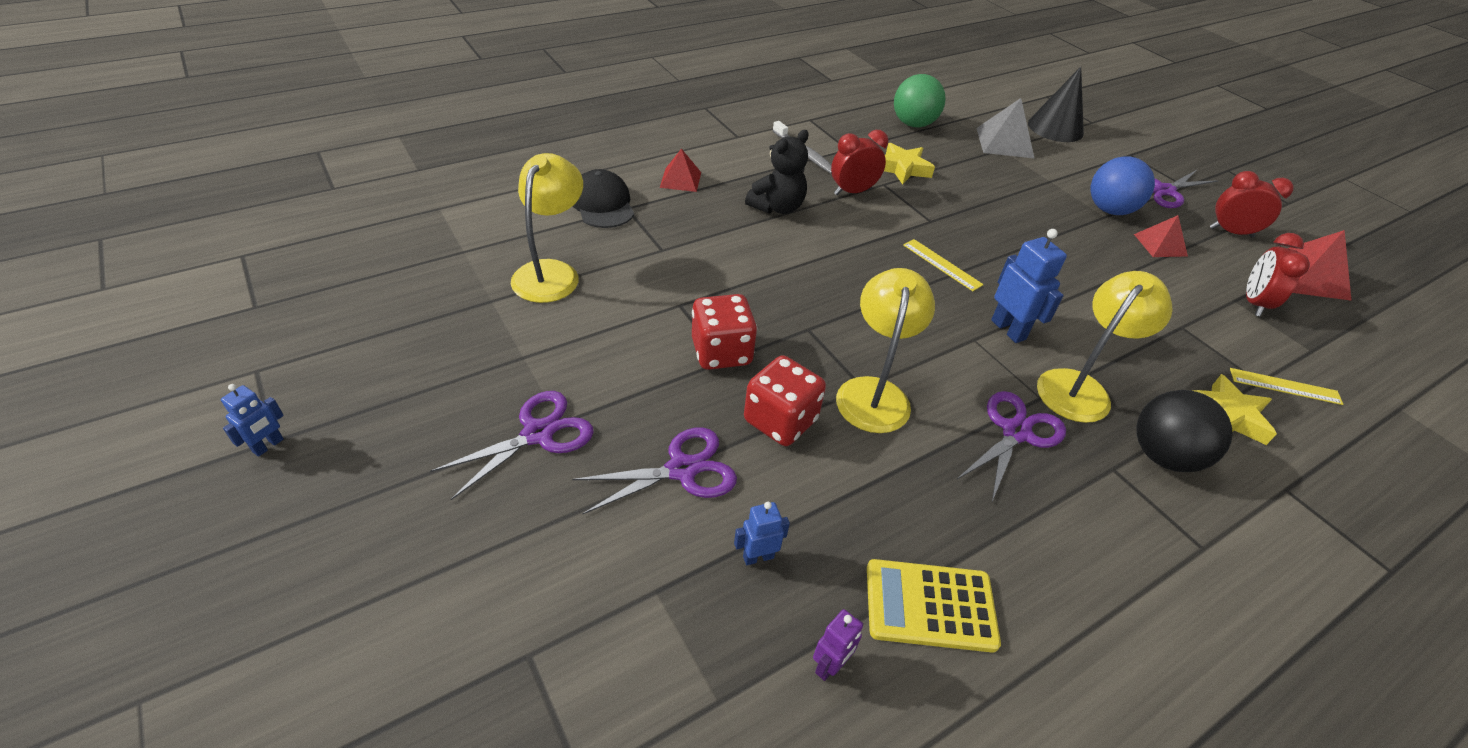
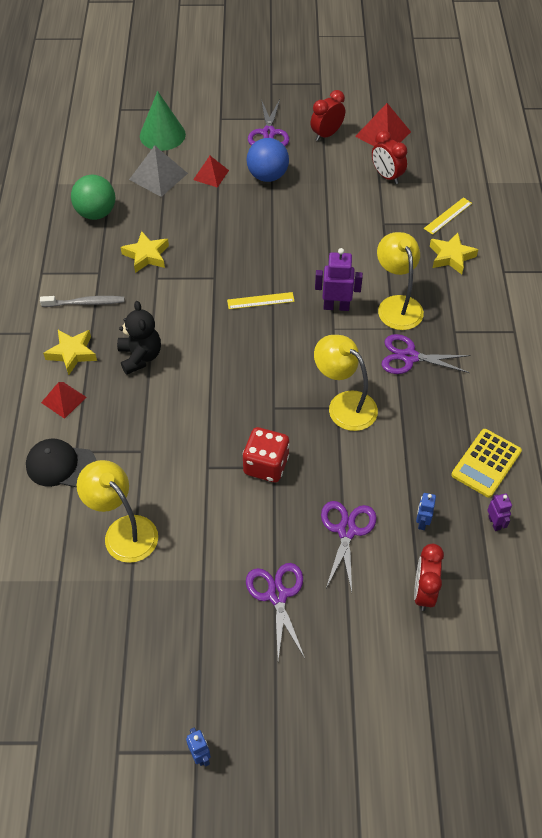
camera: 55 degrees left, 10 degrees up
red dice [744,355,826,446] -> none
red clock [831,130,888,195] -> red clock moved to [414,544,444,611]
purple scissors [956,391,1066,501] -> purple scissors turned 60 degrees counterclockwise [382,334,471,374]
blue robot [991,229,1067,343] -> purple robot [315,248,363,311]
black cone [1028,67,1084,142] -> green cone [140,91,186,151]
red pyramid [1134,215,1188,257] -> red pyramid moved to [193,156,229,188]
black ball [1136,390,1233,472] -> none
none -> yellow star [43,330,97,375]

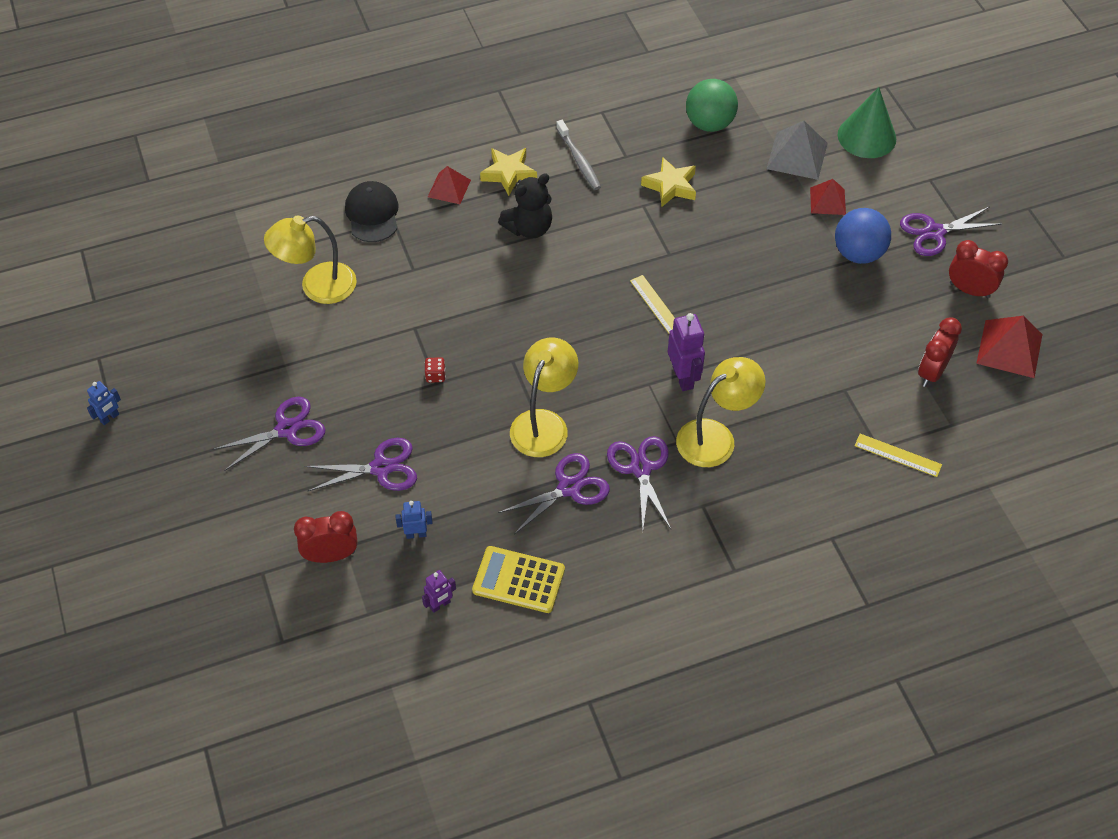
camera: 70 degrees right, 0 degrees up
yellow lamp [77,460,158,563] -> yellow lamp turned 135 degrees counterclockwise [264,216,357,304]
red dice [242,427,290,482] -> red dice [425,357,446,383], size x0.45
yellow star [430,233,478,275] -> none
none -> purple scissors [498,453,610,534]

